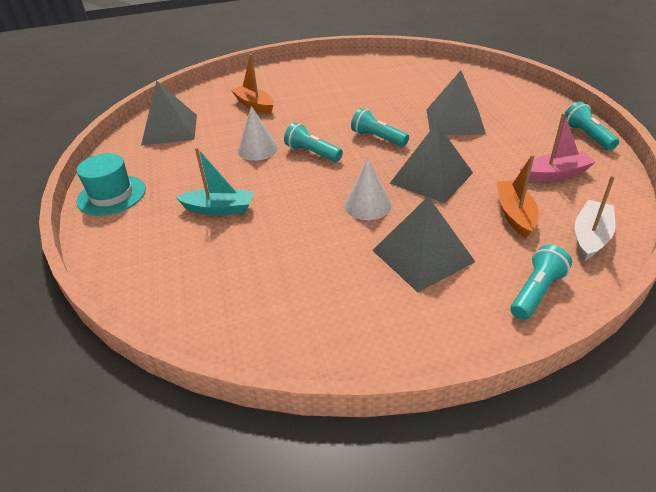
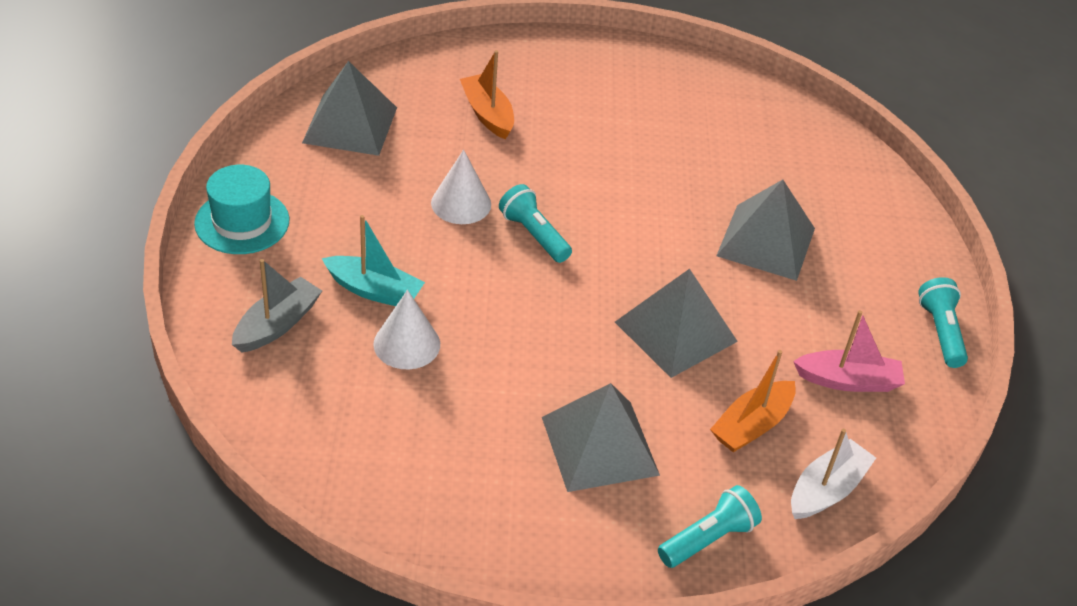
camera: 10 degrees right, 5 degrees up
white cone [344,158,392,220] -> white cone moved to [373,290,440,369]
turquoise flashlight [351,108,409,147] -> none
orange boat [497,155,539,238] -> orange boat turned 150 degrees counterclockwise [710,350,796,452]
none -> grey boat [232,259,322,352]

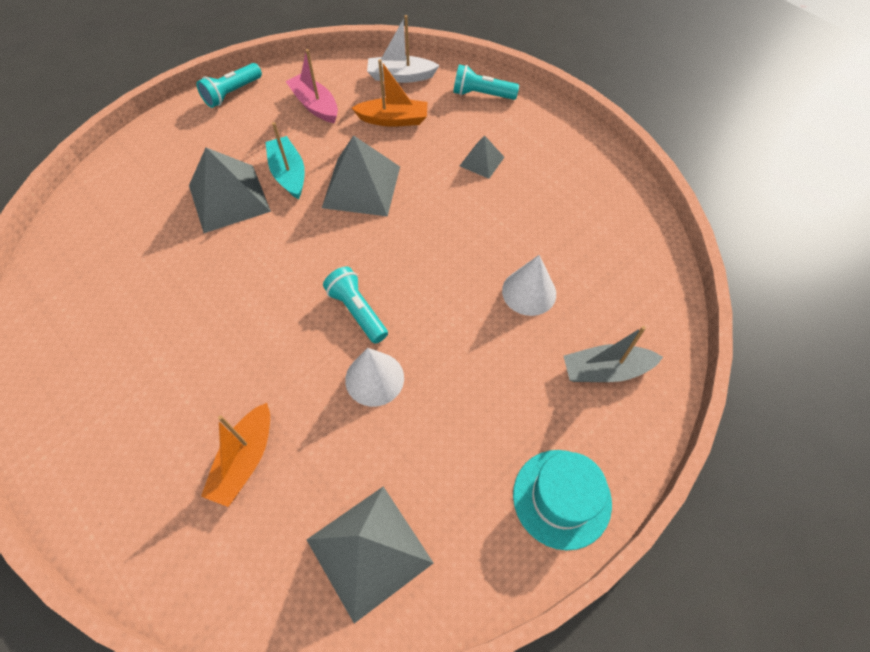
camera: 130 degrees left, 15 degrees up
turquoise boat [322,215,425,306] -> turquoise boat moved to [265,122,305,199]
turquoise flashlight [499,184,572,263] -> turquoise flashlight turned 135 degrees clockwise [323,266,388,344]
grey pyramid [542,383,660,492] -> grey pyramid [460,136,505,179], size x0.52

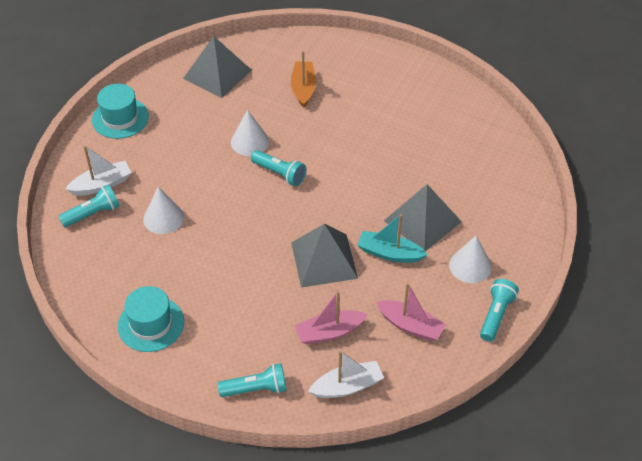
camera: 160 degrees right, 10 degrees down
turquoise boat [265,122,305,199] -> turquoise boat turned 150 degrees clockwise [358,214,428,263]
orange boat [352,59,427,127] -> pink boat [295,291,368,344]
grey pyramid [460,136,505,179] -> none
grey boat [564,326,663,382] -> white boat [66,145,132,196]
none -> turquoise flashlight [58,185,120,227]
none -> turquoise hat [118,286,184,352]
none -> white cone [449,236,492,283]

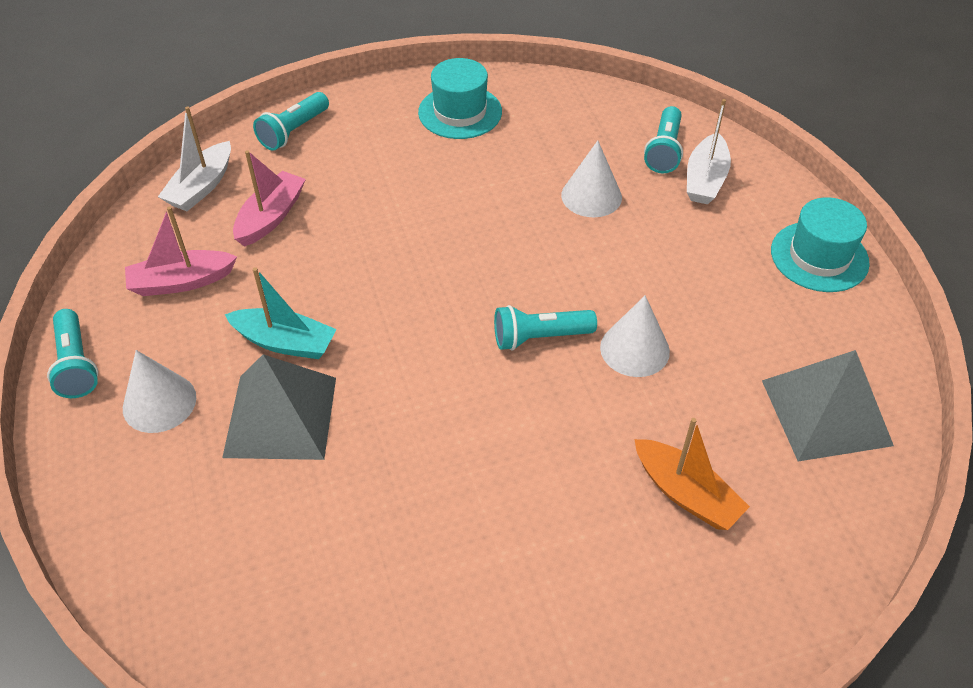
camera: 135 degrees right, 0 degrees up
grey pyramid [291,224,358,288] -> none
turquoise boat [358,214,428,263] -> turquoise boat turned 45 degrees clockwise [225,267,337,359]

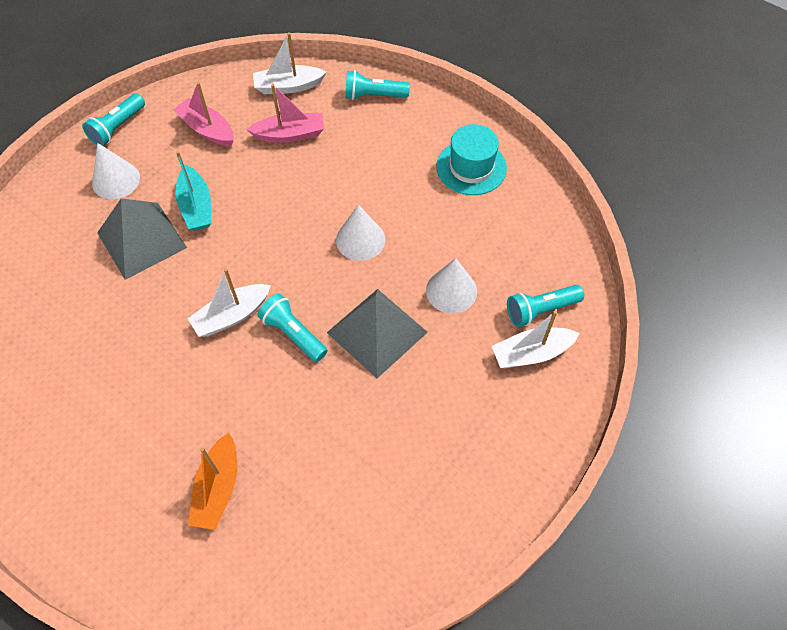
camera: 55 degrees right, 10 degrees up
white cone [600,296,670,377] -> white cone moved to [336,205,385,261]
grey pyramid [762,350,894,461] -> grey pyramid moved to [327,289,428,378]
turquoise hat [771,197,870,292] -> none
none -> white boat [188,268,271,337]

